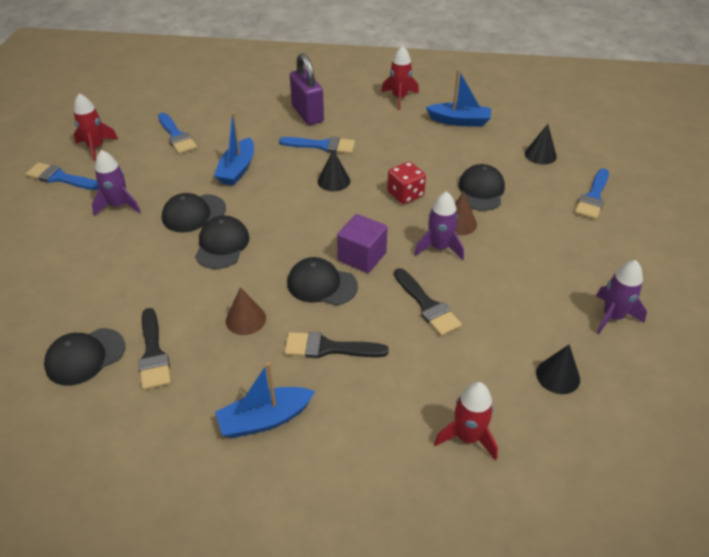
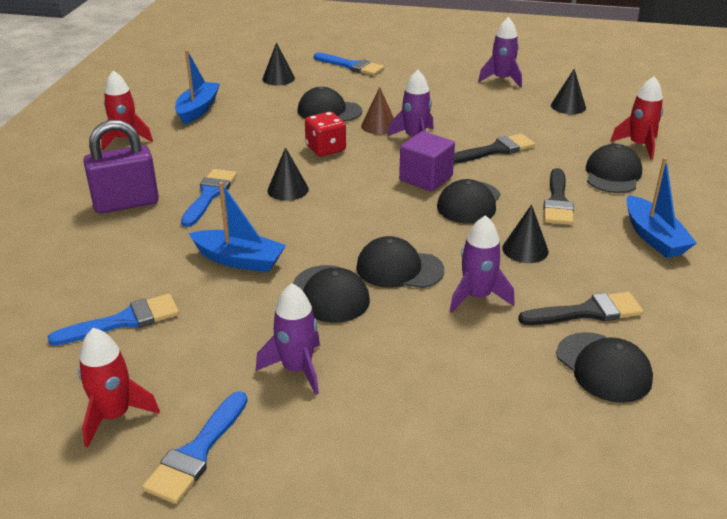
camera: 85 degrees left, 10 degrees down
brown cone [226,287,266,335] -> black cone [502,204,549,263]
none -> purple rocket [450,215,515,313]
none -> black cap [586,144,642,193]

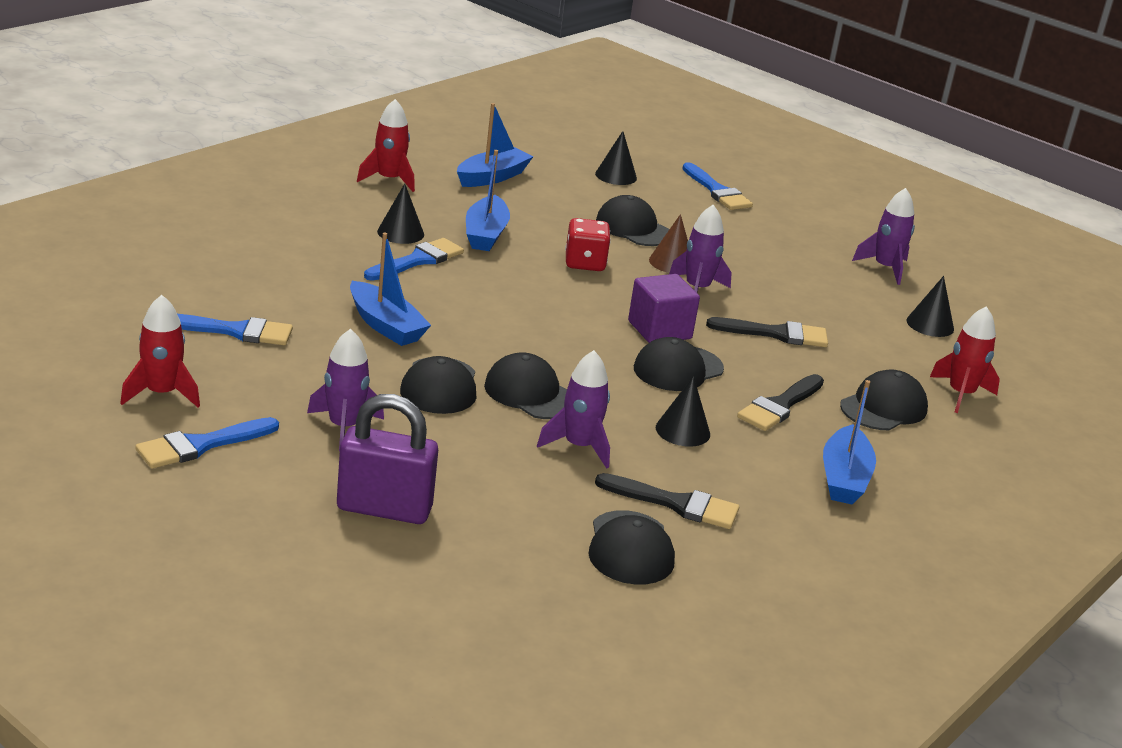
camera: 25 degrees right, 5 degrees down
purple padlock [83,120,159,214] -> purple padlock moved to [337,394,438,524]
black cone [267,147,309,201] -> black cone moved to [377,184,424,244]
none -> blue boat [466,150,510,251]

